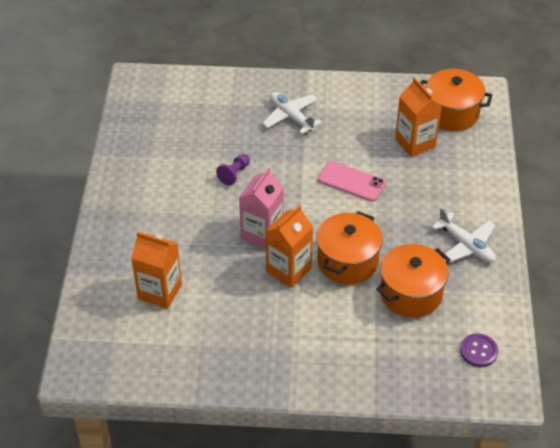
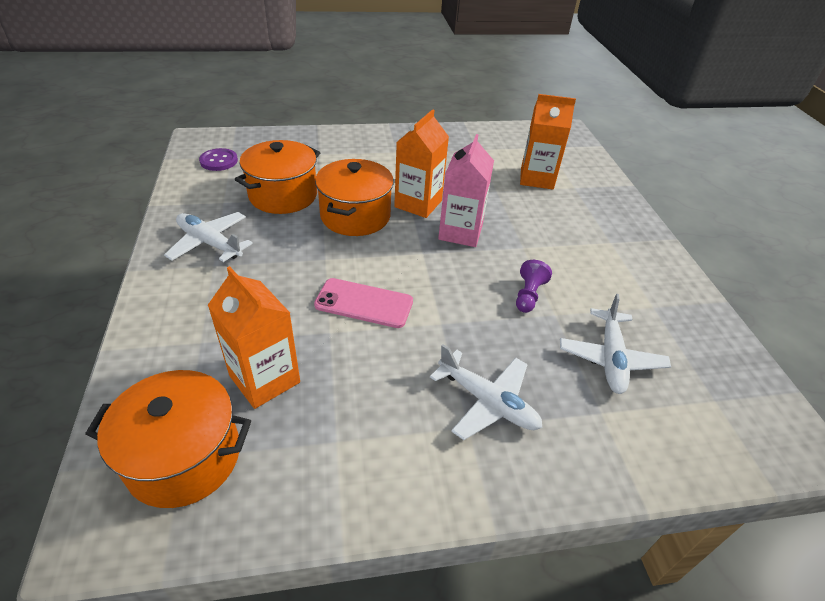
camera: 165 degrees right, 5 degrees down
none -> white plane [560,294,671,394]

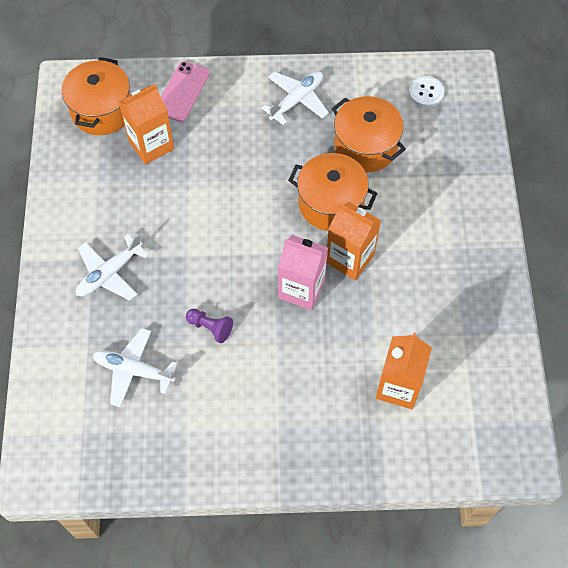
camera: 100 degrees right, 20 degrees up
purple button [199,148,238,171] -> white button [409,76,444,107]
pink phone [314,278,413,328] -> pink phone moved to [161,61,210,122]

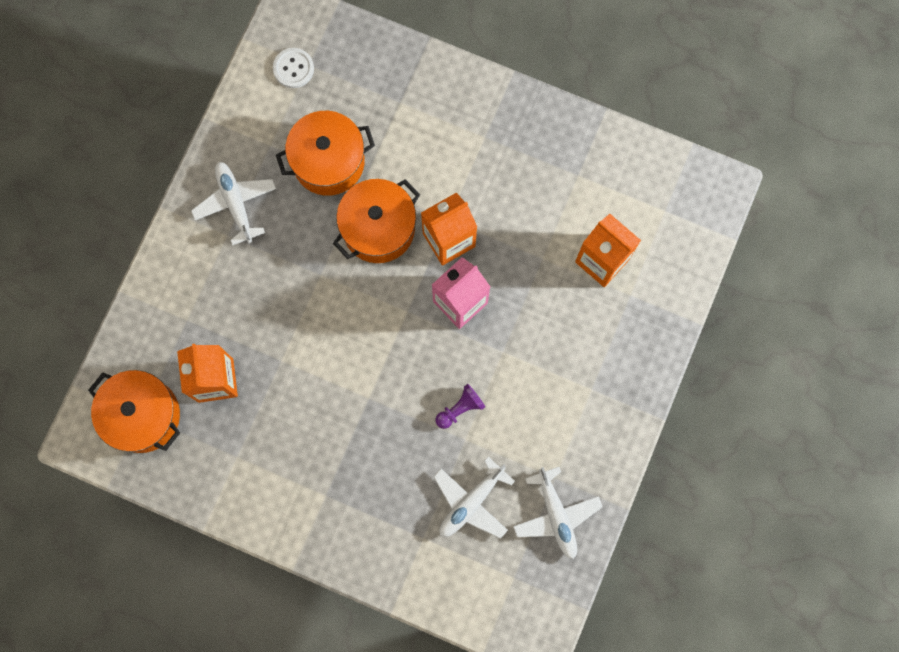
camera: 65 degrees left, 15 degrees up
white plane [76,234,149,301] -> white plane moved to [513,467,602,559]
pink phone [161,61,210,122] -> none

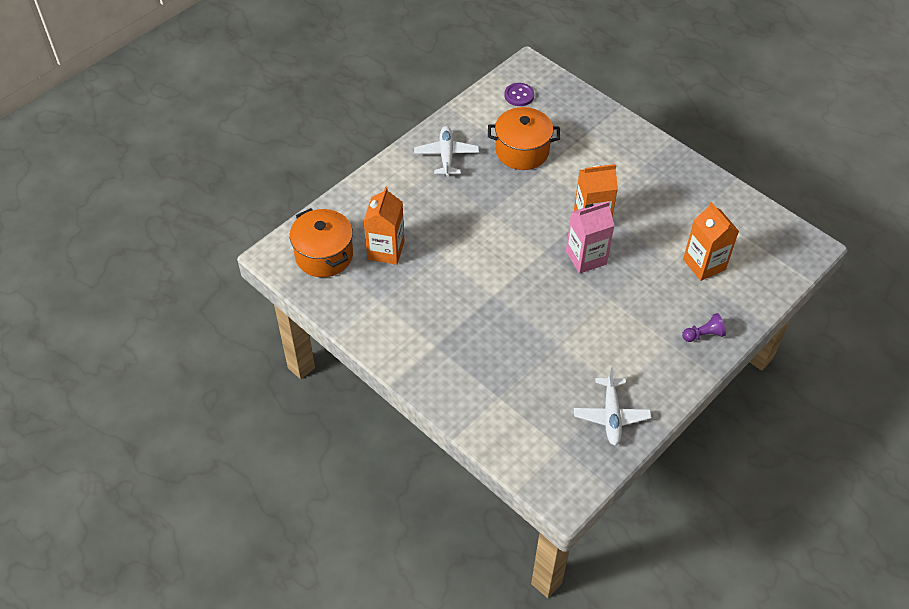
camera: 20 degrees right, 25 degrees down
white button [273,48,314,88] -> purple button [504,83,534,106]
orange pot [333,179,420,263] -> none
white plane [433,457,515,539] -> none
purple pawn [435,384,485,429] -> purple pawn moved to [682,313,726,342]

